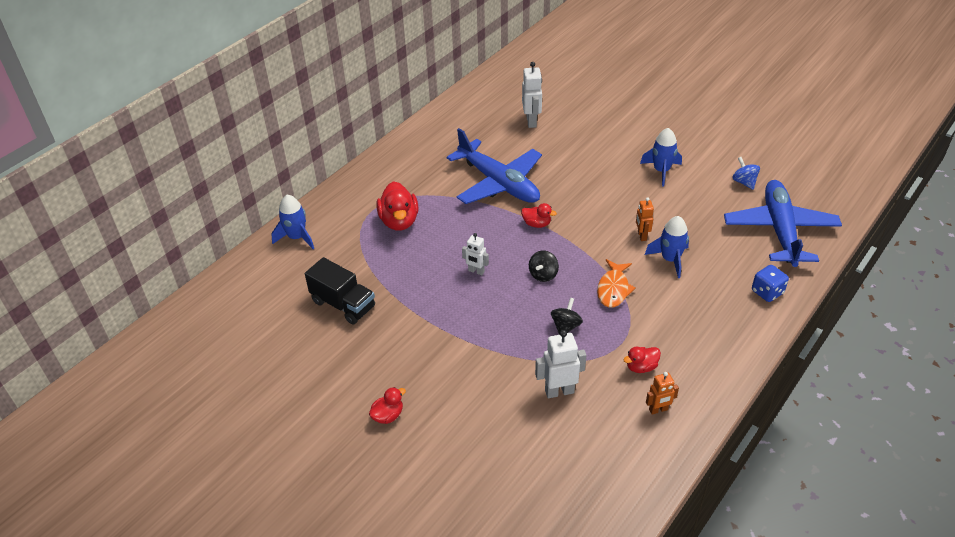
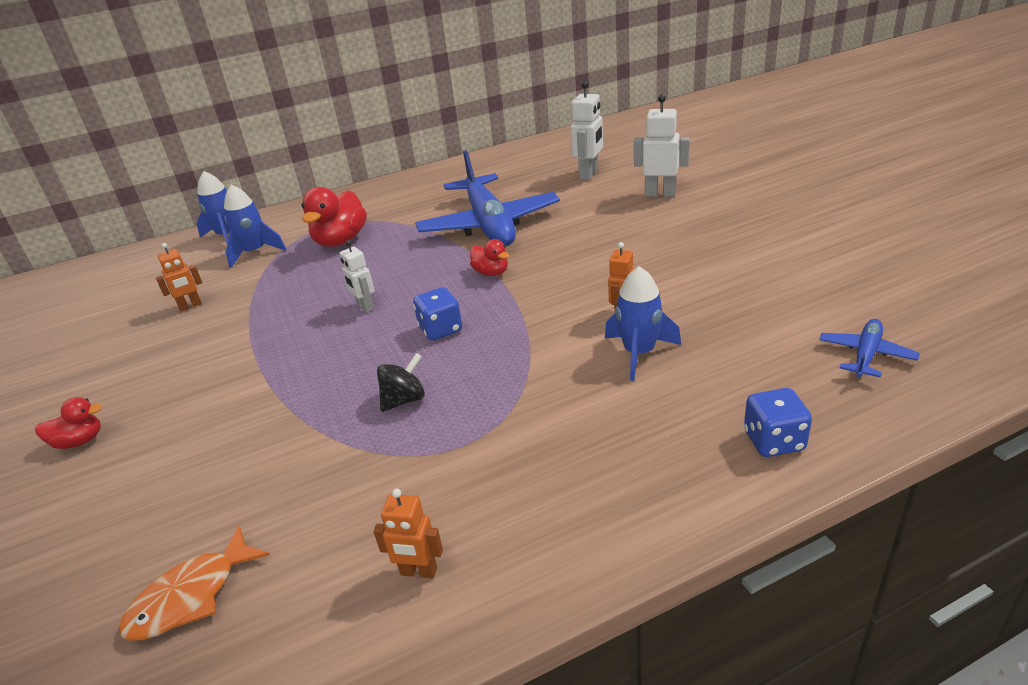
camera: 30 degrees right, 10 degrees down
black truck [305,257,375,324] -> orange robot [156,243,202,311]
black spinning top [529,250,559,282] -> blue dice [413,287,462,340]
white robot [535,330,586,398] -> white robot moved to [634,94,690,197]
orange fish [597,259,636,308] -> orange fish moved to [119,526,270,641]
red duck [623,347,661,373] -> none
blue rocket [640,128,682,186] -> blue rocket moved to [224,184,287,268]
blue plane [724,180,842,267] -> blue plane [819,319,920,377], size x0.44
blue spinning top [732,157,760,190] -> none

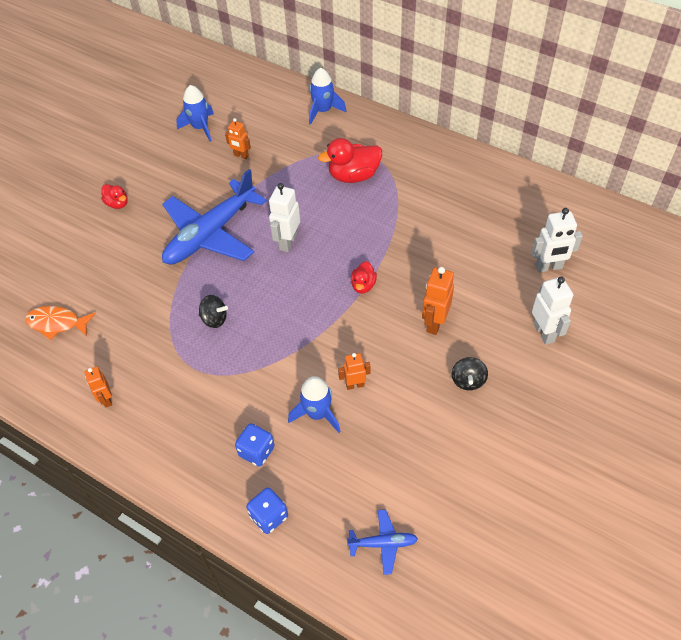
camera: 55 degrees right, 20 degrees up
blue rocket [224,184,287,268] -> blue rocket moved to [176,85,214,142]
white robot [340,240,374,313] -> white robot [269,183,300,252], size x1.58
blue dice [413,287,462,340] -> blue dice moved to [235,423,275,467]
blue plane [415,150,560,246] -> blue plane moved to [162,169,267,265]
none -> orange robot [422,267,454,335]
none -> black spinning top [452,357,488,390]

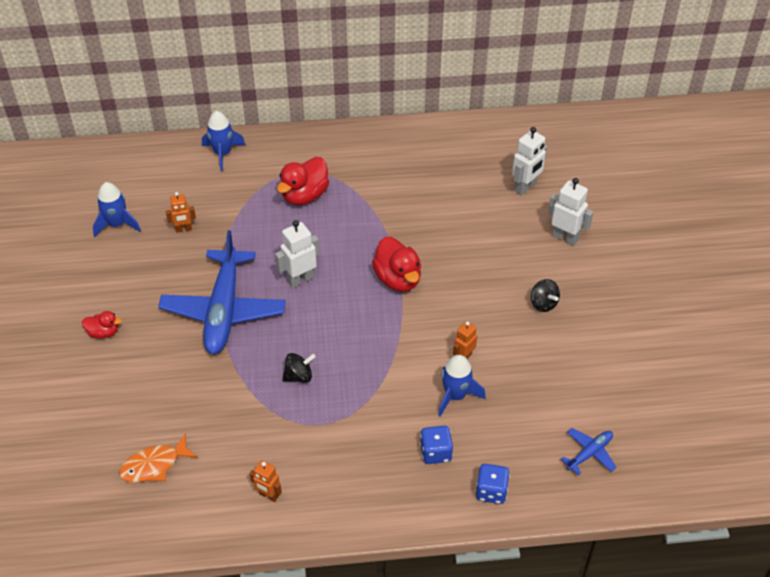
camera: 40 degrees left, 5 degrees down
white robot [269,183,300,252] -> white robot turned 75 degrees clockwise [275,220,320,288]
red duck [351,261,377,293] -> red duck [372,237,421,292], size x1.81
orange robot [422,267,454,335] -> none

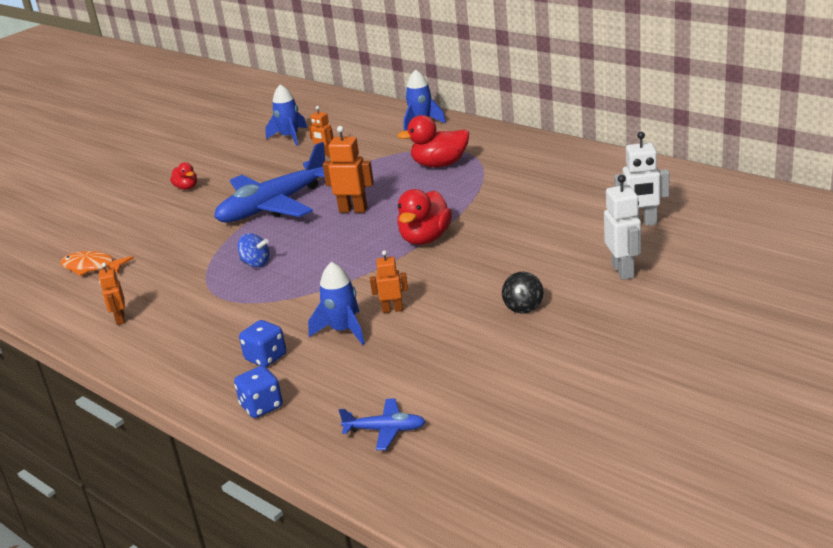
camera: 50 degrees right, 20 degrees down
white robot [275,220,320,288] -> orange robot [323,126,374,213]
black spinning top [282,353,316,383] -> blue spinning top [237,233,270,267]

